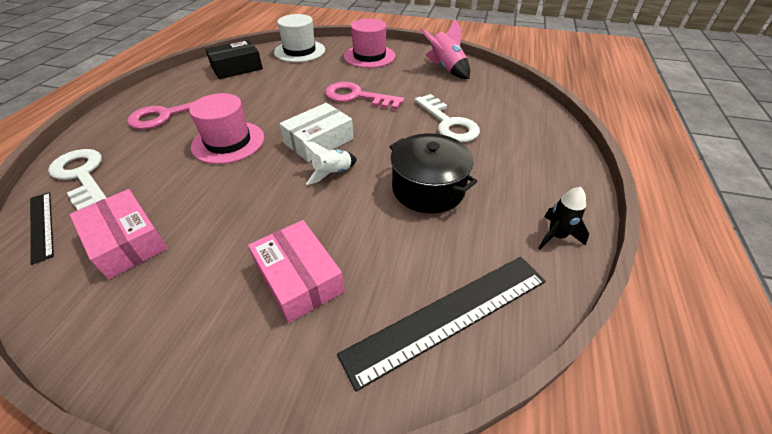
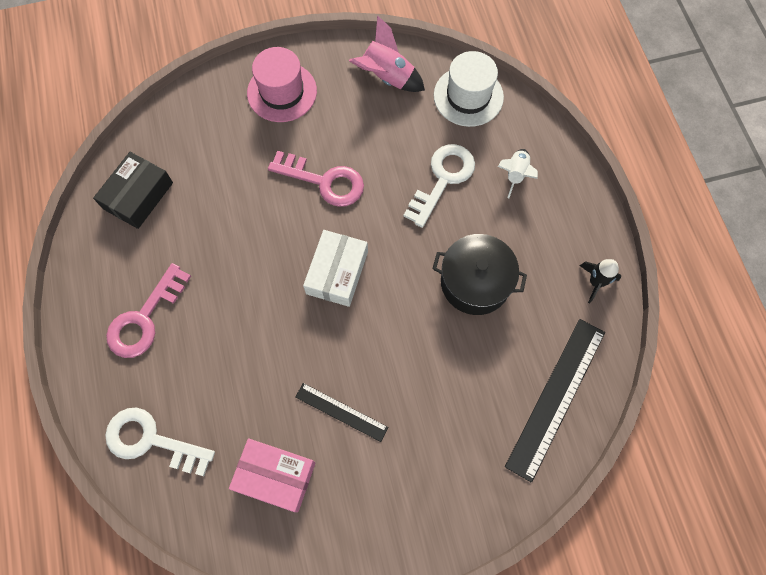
camera: 30 degrees left, 25 degrees up
black ruler [30,192,54,265] -> black ruler moved to [295,383,388,442]
pink hat [189,93,264,164] -> none
pink box [248,220,345,323] -> none
white hat [274,14,325,62] -> white hat moved to [434,51,504,127]
white rocket [302,141,357,185] -> white rocket moved to [498,149,538,198]
pink key [325,82,404,110] -> pink key turned 150 degrees counterclockwise [268,151,364,207]
white key [415,94,480,142] -> white key turned 90 degrees counterclockwise [403,144,475,228]

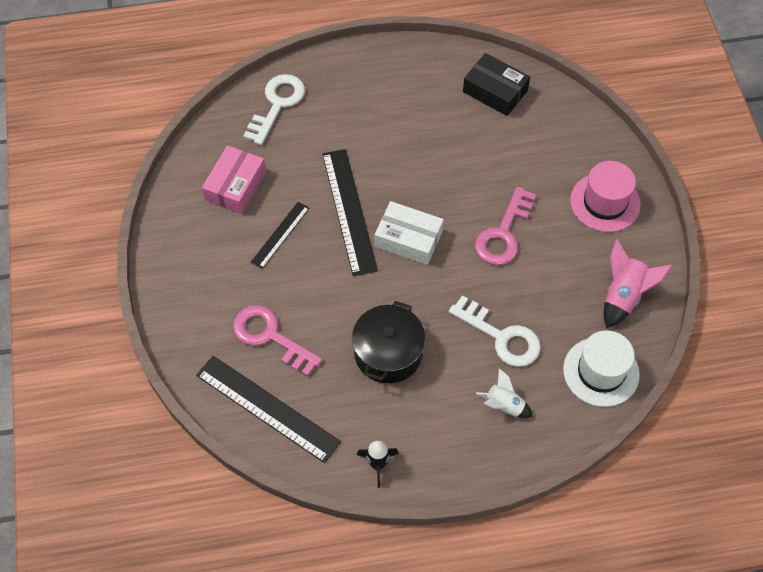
camera: 95 degrees right, 10 degrees down
pink key [106,263,191,358] -> pink key moved to [233,305,322,377]
none -> black ruler [322,149,378,276]

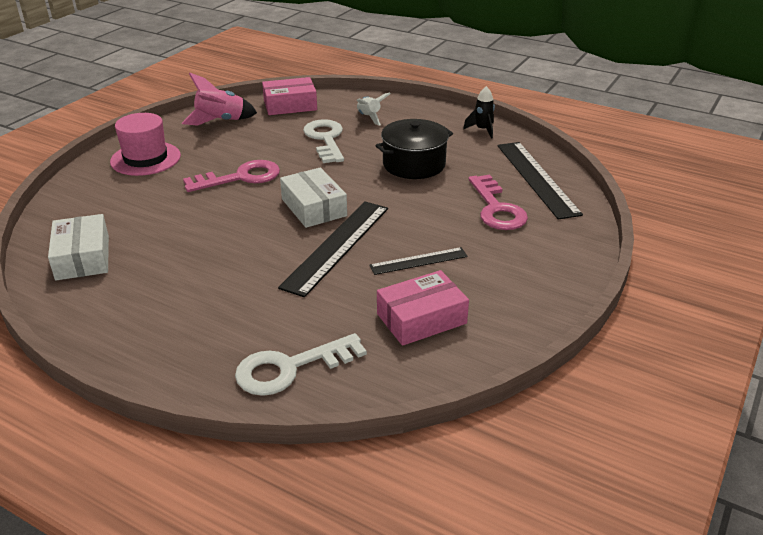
camera: 140 degrees left, 25 degrees down
black box [463,53,530,116] -> white box [48,214,109,280]
white hat [563,330,640,407] -> pink box [262,77,317,115]

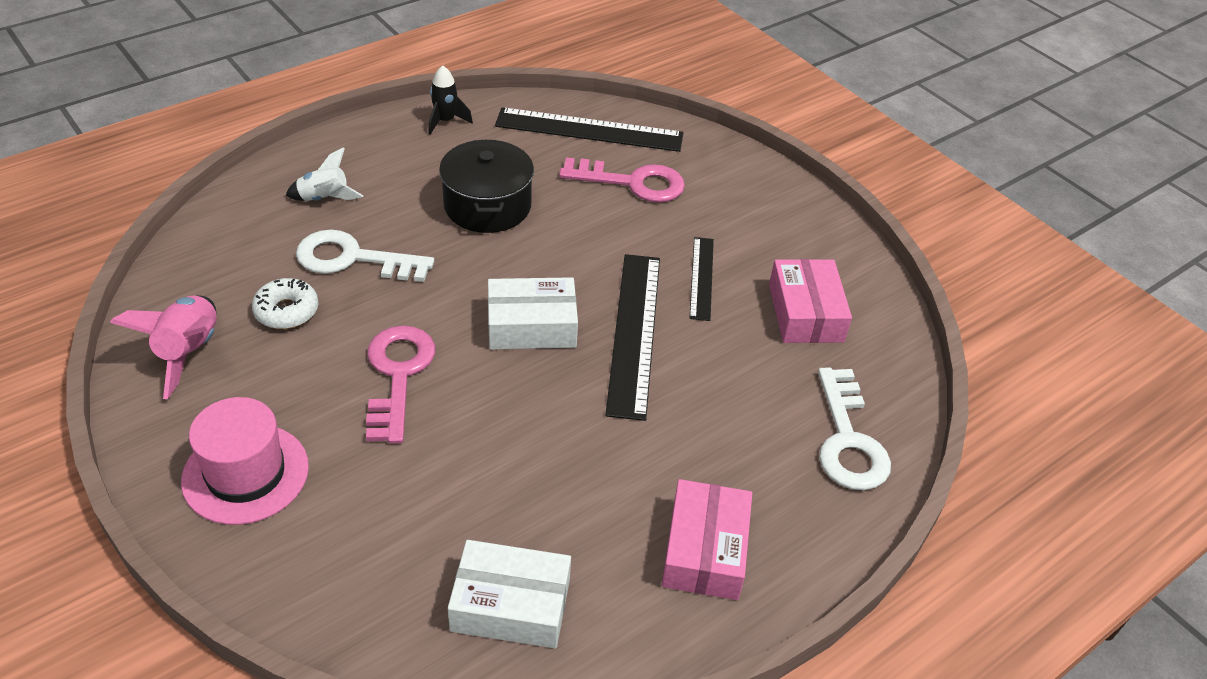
camera: 70 degrees left, 10 degrees up
pink box [262,77,317,115] -> pink box moved to [662,479,752,600]
black ruler [278,201,388,297] -> black ruler turned 45 degrees clockwise [605,254,660,421]
none -> white donut [252,278,318,329]

